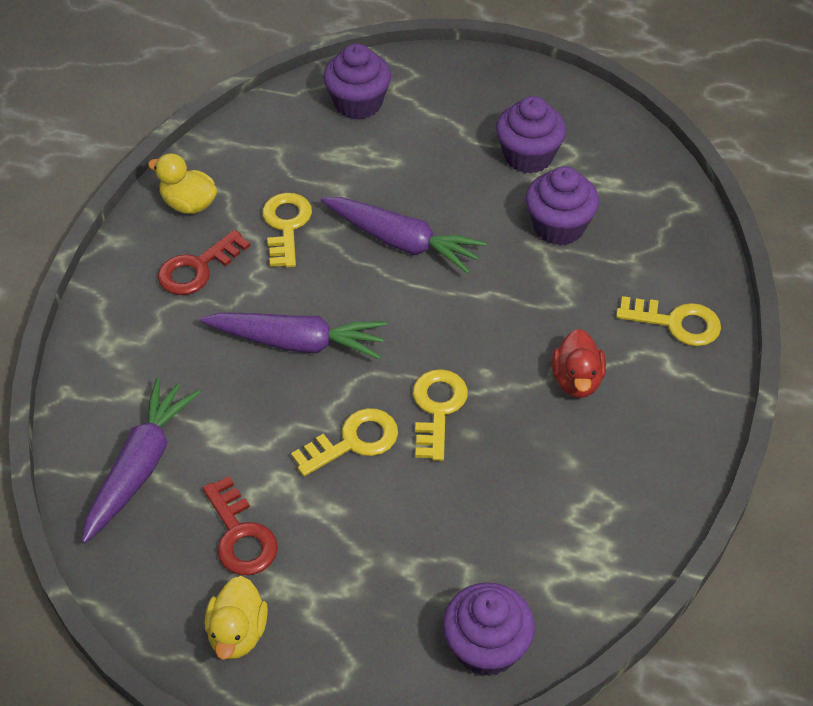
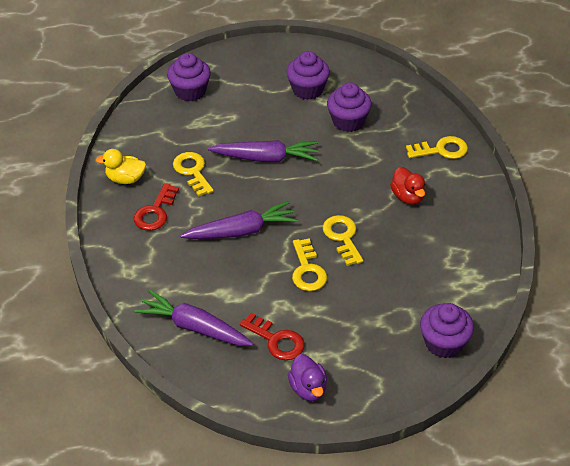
camera: 25 degrees left, 5 degrees down
purple carrot [82,377,200,544] -> purple carrot turned 60 degrees counterclockwise [135,290,254,346]
yellow duck [205,576,268,660] -> purple duck [288,354,327,401]
yellow key [291,408,398,476] -> yellow key turned 135 degrees clockwise [292,238,327,291]

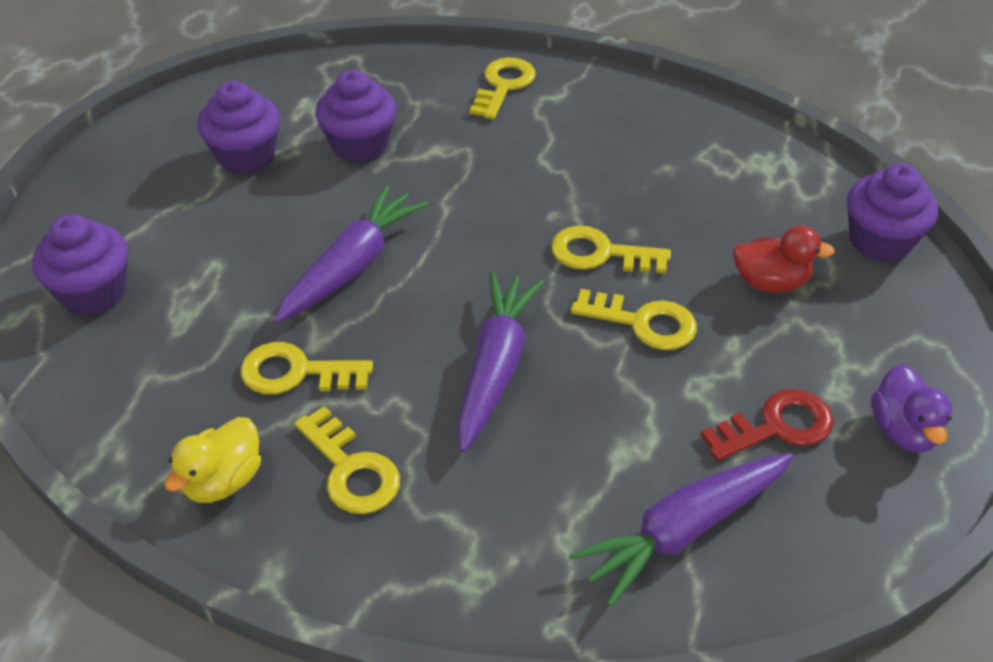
camera: 60 degrees left, 0 degrees up
red key [134,183,179,231] -> yellow key [295,406,400,514]
purple duck [288,354,327,401] -> purple duck turned 75 degrees clockwise [871,364,952,453]
red duck [390,167,425,205] -> red duck moved to [733,226,835,293]

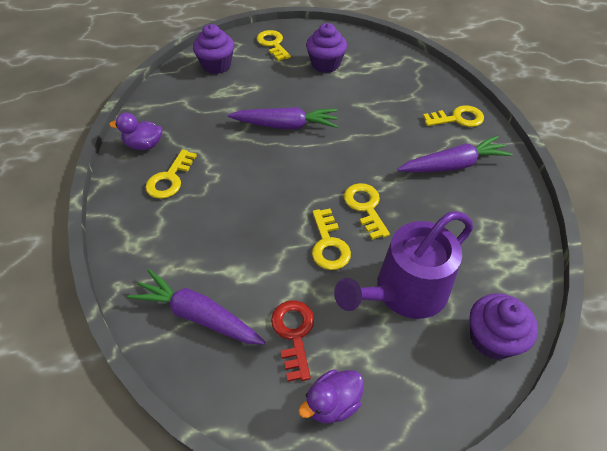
camera: 60 degrees right, 5 degrees up
yellow duck [164,417,261,503] -> purple duck [109,113,162,150]
yellow key [241,342,373,395] -> yellow key moved to [256,30,291,61]
purple cupcake [315,70,396,163] -> none
purple carrot [457,272,544,452] -> purple carrot moved to [397,136,513,172]
red key [700,389,834,461] -> red key turned 135 degrees counterclockwise [271,300,314,382]
red duck [733,226,835,293] -> purple watering can [334,211,473,319]

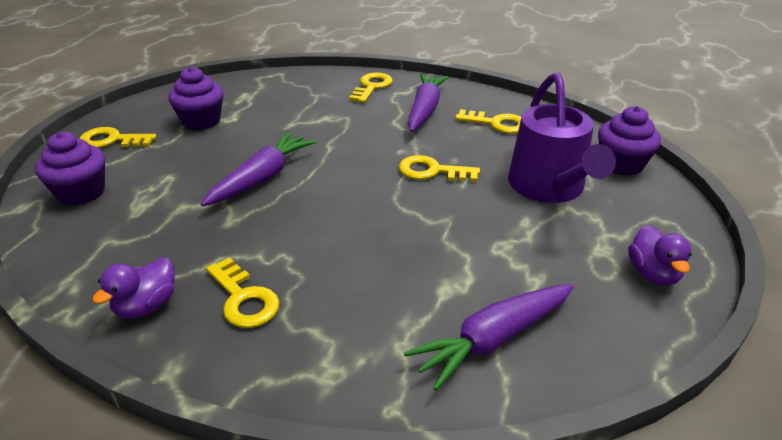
camera: 60 degrees left, 15 degrees down
red key [271,300,314,382] -> none
yellow key [312,208,351,270] -> yellow key moved to [455,109,521,134]

